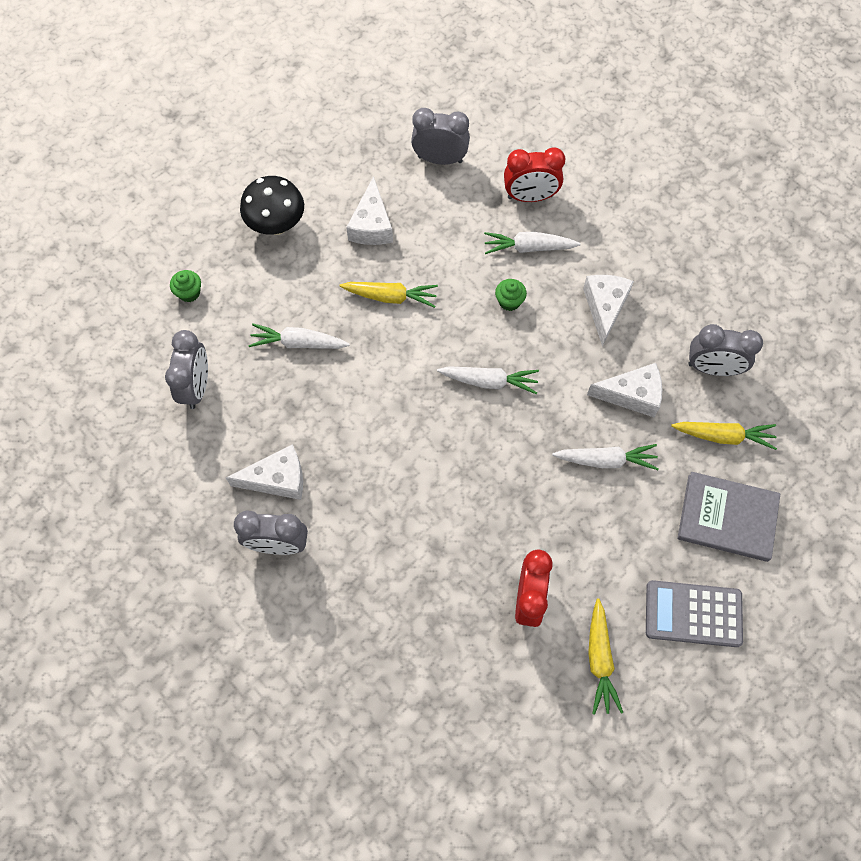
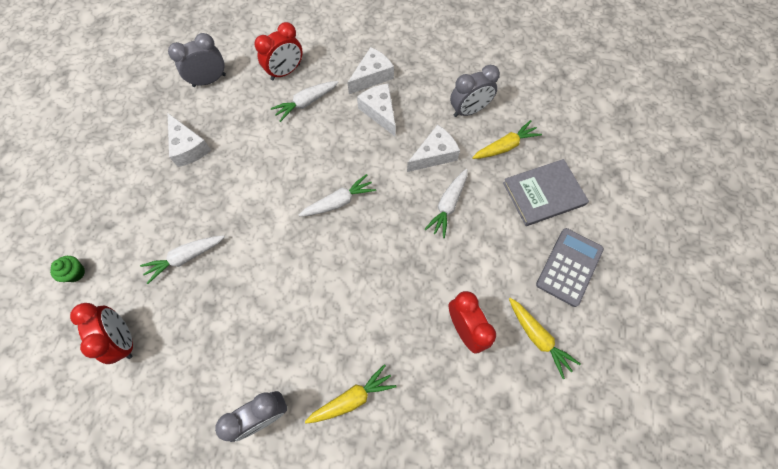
camera: 35 degrees left, 0 degrees up
grey clock [165,330,208,409] -> red clock [70,303,133,364]
white cheese [226,444,303,500] -> white cheese moved to [347,47,394,94]
black mushroom [240,176,304,235] -> none
yellow carrot [340,282,438,308] -> yellow carrot moved to [305,364,396,423]
green cupcake [495,279,527,311] -> none
white carrot [552,444,659,470] -> white carrot turned 150 degrees clockwise [425,169,467,238]
grey calculator [646,580,743,647] -> grey calculator turned 150 degrees clockwise [536,228,604,307]

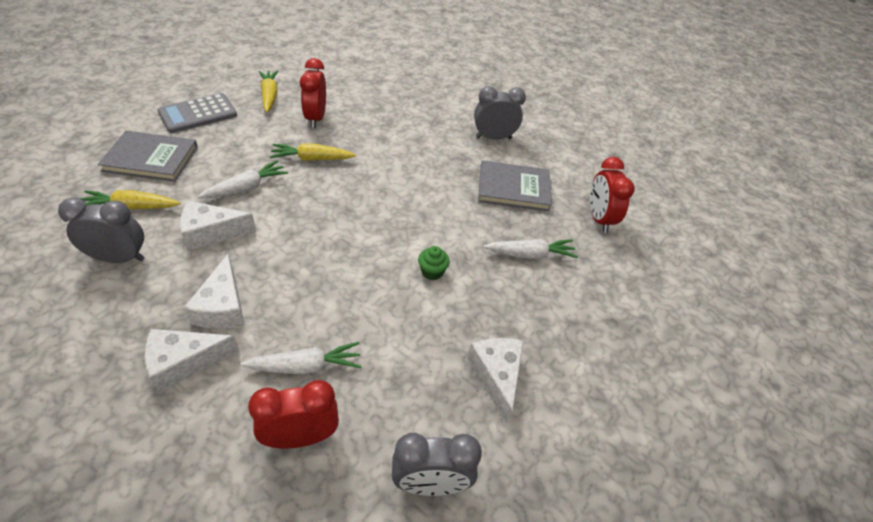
camera: 160 degrees left, 20 degrees down
green cupcake [50,256,85,282] -> green cupcake moved to [418,246,450,280]
white carrot [299,174,376,216] -> none
yellow carrot [305,364,396,423] -> yellow carrot moved to [270,143,356,161]
none -> grey book [478,160,552,211]

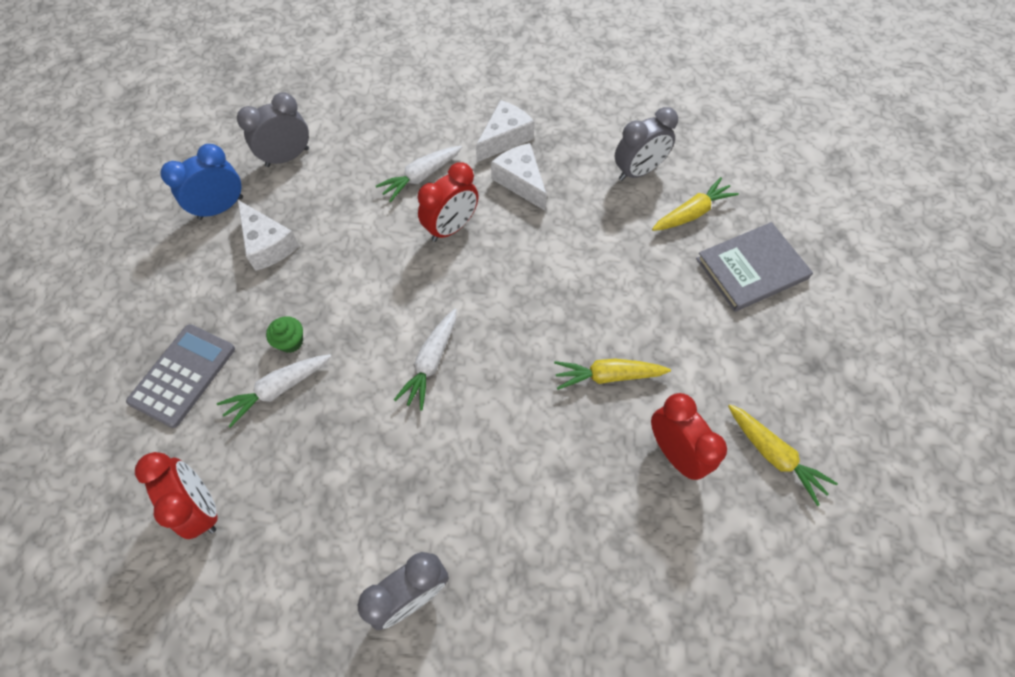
camera: 155 degrees right, 15 degrees up
grey calculator [158,93,237,133] -> grey calculator moved to [126,324,235,428]
white cheese [180,200,256,251] -> none
white carrot [197,160,288,198] -> white carrot moved to [394,309,457,411]
red clock [248,380,339,449] -> red clock moved to [418,162,479,242]
yellow carrot [270,143,356,161] -> yellow carrot turned 150 degrees counterclockwise [554,359,671,390]
green cupcake [418,246,450,280] -> green cupcake moved to [266,316,303,353]
grey book [478,160,552,211] -> none
none -> blue clock [161,144,243,220]

